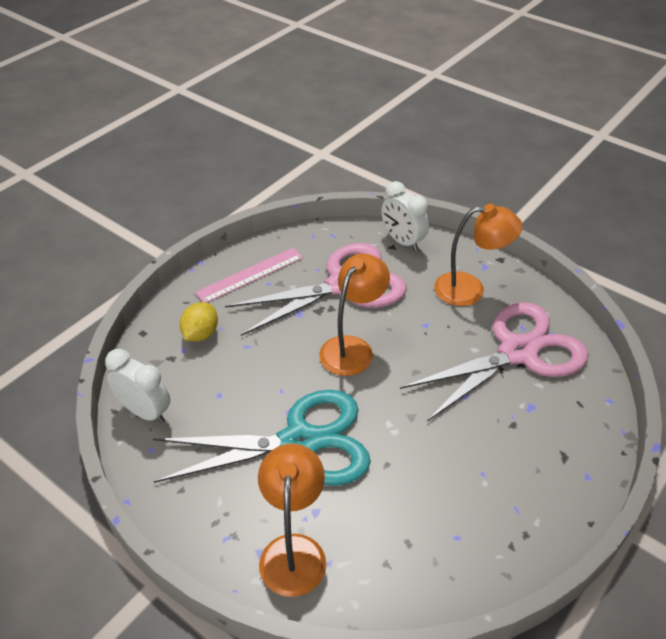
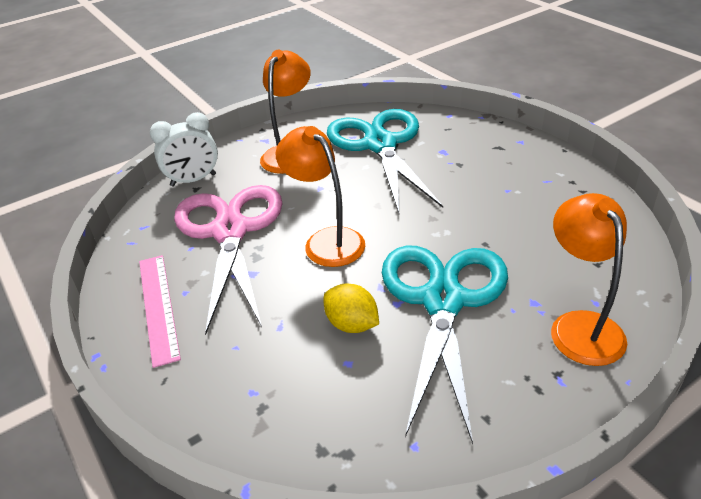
camera: 70 degrees left, 5 degrees down
white clock [105,349,170,424] -> none
yellow lemon [180,302,218,342] -> yellow lemon moved to [324,284,379,333]
orange lamp [258,444,326,597] -> orange lamp turned 60 degrees clockwise [551,193,627,366]
pink scissors [400,302,589,422] -> turquoise scissors [327,109,443,213]

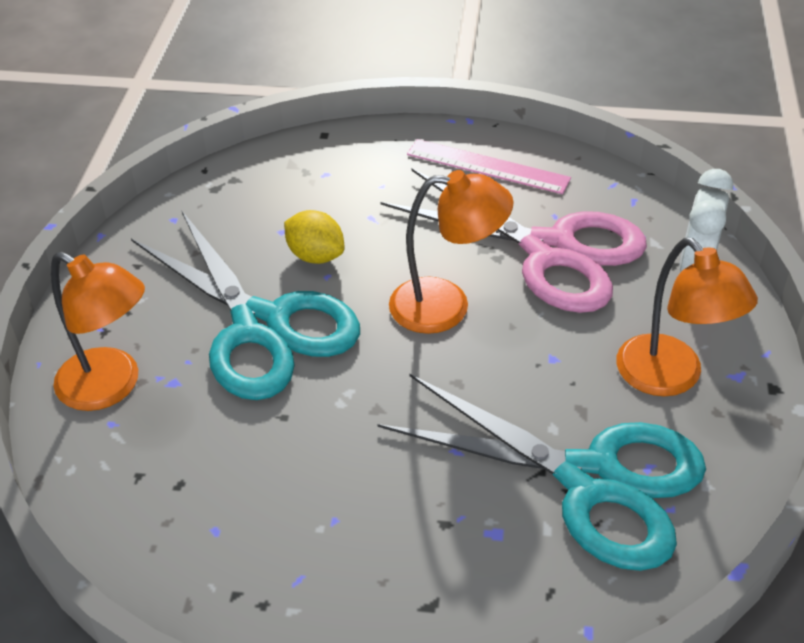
camera: 130 degrees right, 5 degrees up
yellow lemon [324,284,379,333] -> yellow lemon turned 45 degrees clockwise [284,210,345,264]

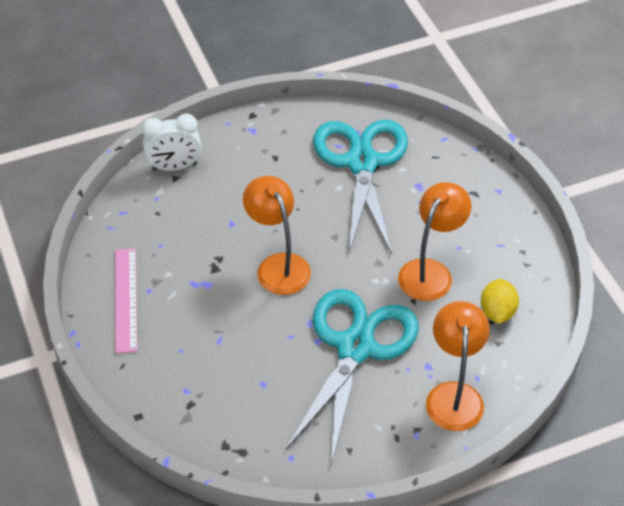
camera: 120 degrees left, 5 degrees up
yellow lemon [284,210,345,264] -> yellow lemon moved to [481,279,519,324]
pink scissors [381,168,647,313] -> none
orange lamp [616,238,758,396] -> orange lamp moved to [398,182,471,301]

